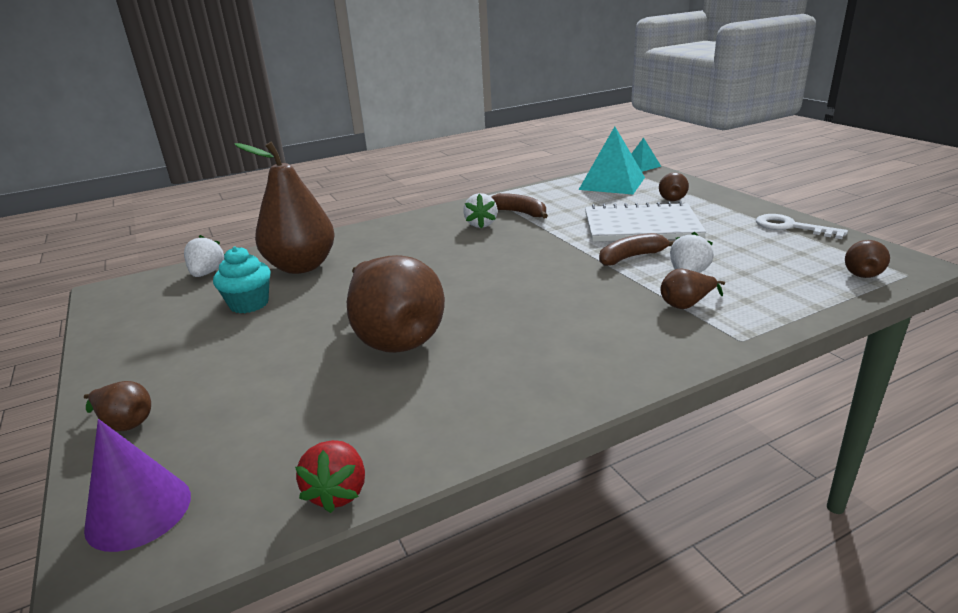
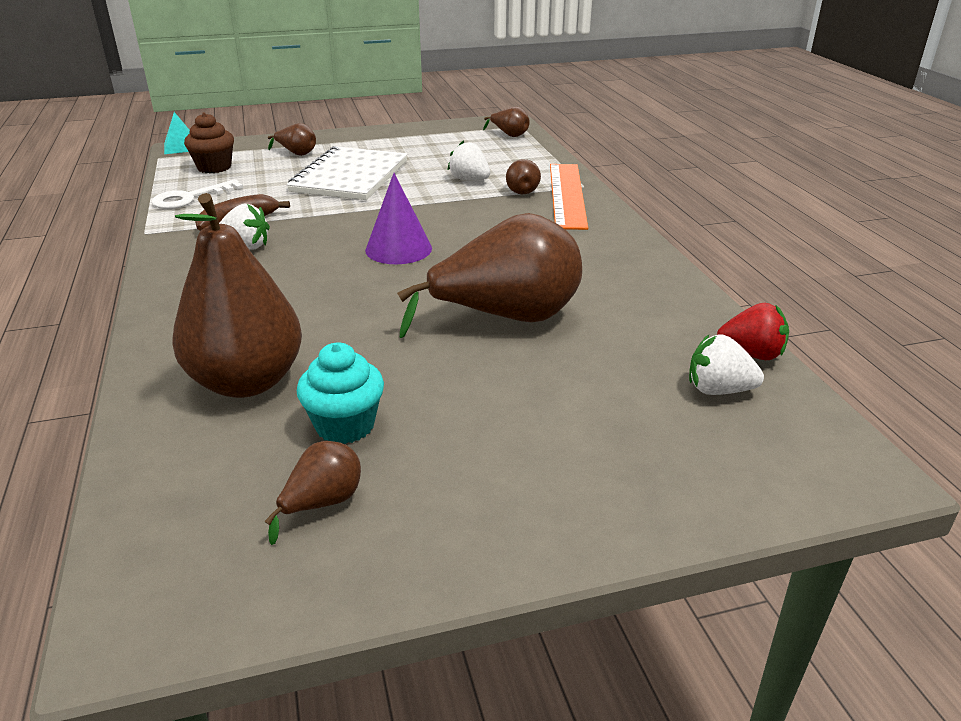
camera: 80 degrees left, 5 degrees up
brown pear [84,381,151,431] -> brown pear moved to [265,441,361,545]
purple cone [84,419,191,552] -> purple cone moved to [365,173,432,264]
white strawberry [184,235,225,277] -> white strawberry moved to [689,335,764,395]
turquoise pyramid [579,126,645,195] -> brown cupcake [184,112,234,173]
brown banana [599,233,674,266] -> none
white key [756,214,848,239] -> white key moved to [152,179,243,209]
none -> orange ruler [550,164,588,230]

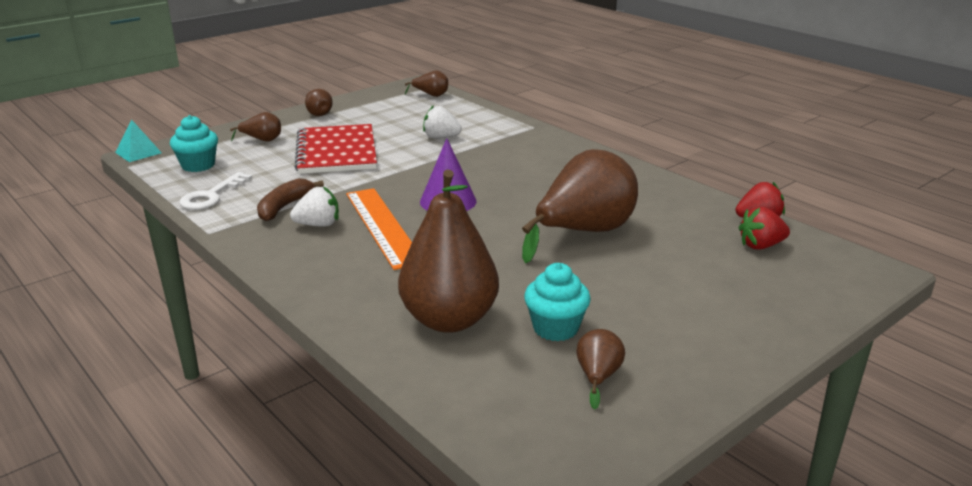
camera: 25 degrees left, 5 degrees down
brown cupcake [184,112,234,173] -> turquoise cupcake [170,115,218,172]
white notebook [286,146,408,200] -> red notebook [295,124,377,174]
brown pear [506,159,541,194] -> brown pear moved to [305,89,332,116]
orange ruler [550,164,588,230] -> orange ruler moved to [346,188,412,270]
white strawberry [689,335,764,395] -> red strawberry [739,207,790,250]

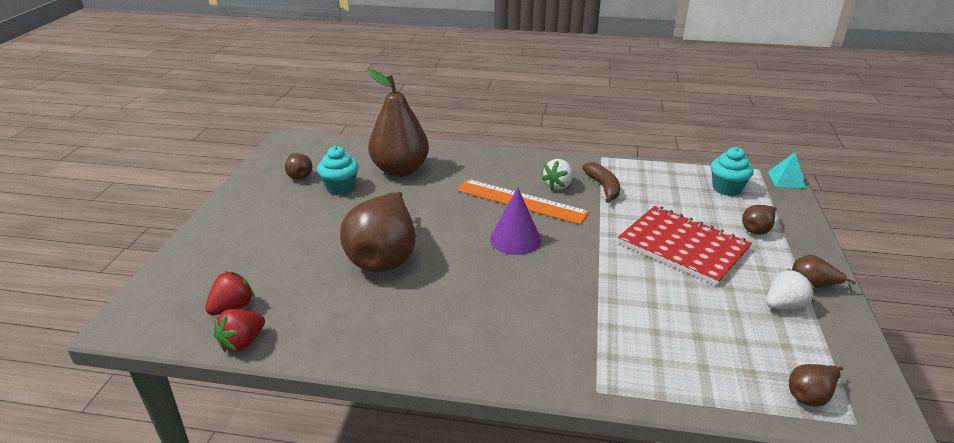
camera: 140 degrees right, 5 degrees up
white key [180,172,252,210] -> none
white strawberry [423,105,462,138] -> white strawberry moved to [766,269,815,310]

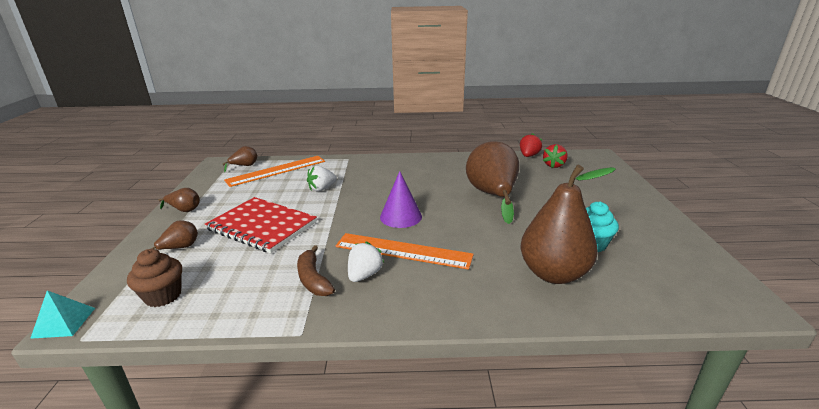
camera: 170 degrees right, 5 degrees down
brown pear [285,153,312,180] -> none
turquoise cupcake [711,147,754,196] -> brown cupcake [127,249,182,307]
white strawberry [766,269,815,310] -> white strawberry moved to [307,166,337,191]
none -> orange ruler [224,156,325,187]

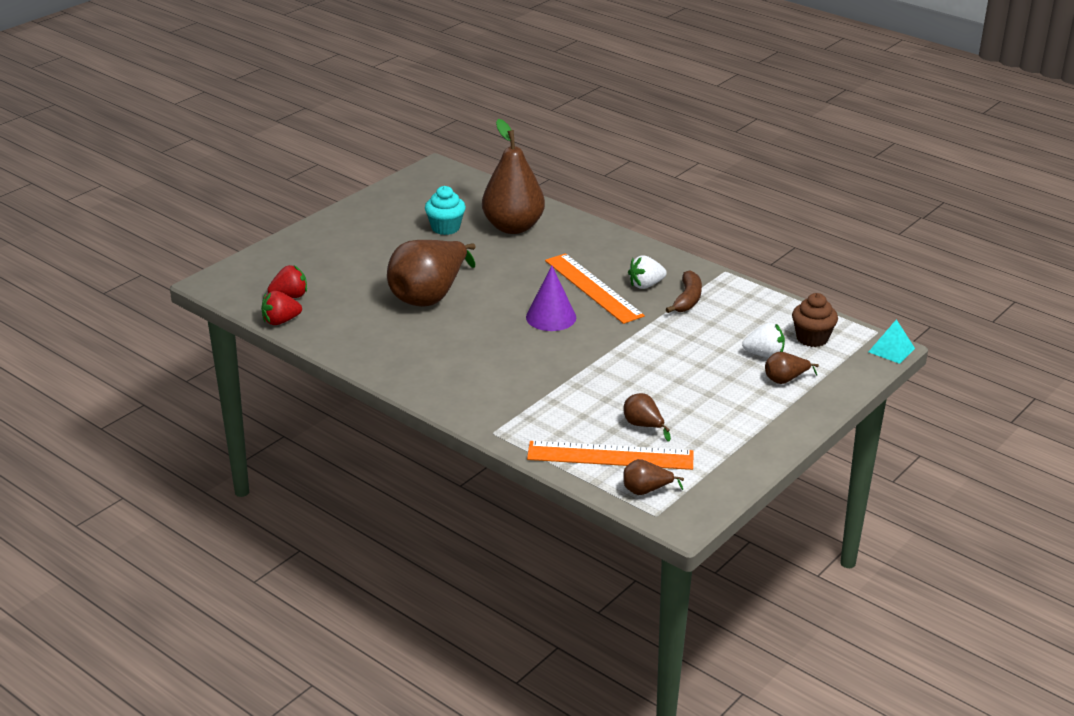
camera: 140 degrees left, 5 degrees up
brown pear [159,188,200,212] -> brown pear moved to [623,393,671,442]
red notebook [205,197,317,253] -> none
white strawberry [307,166,337,191] -> white strawberry moved to [742,323,785,358]

